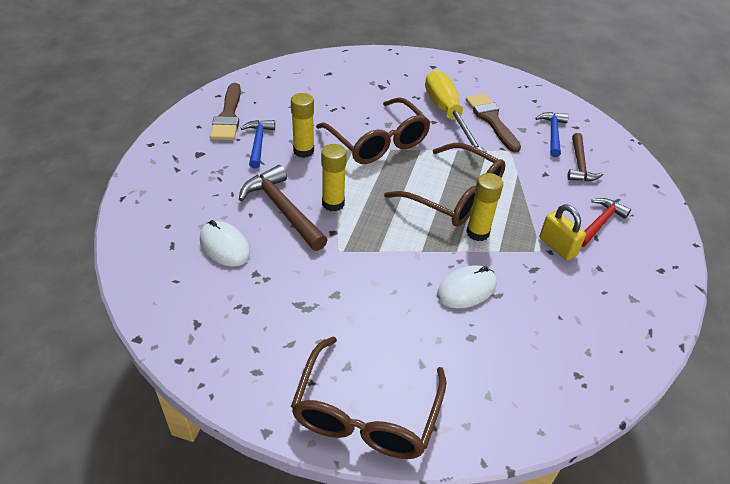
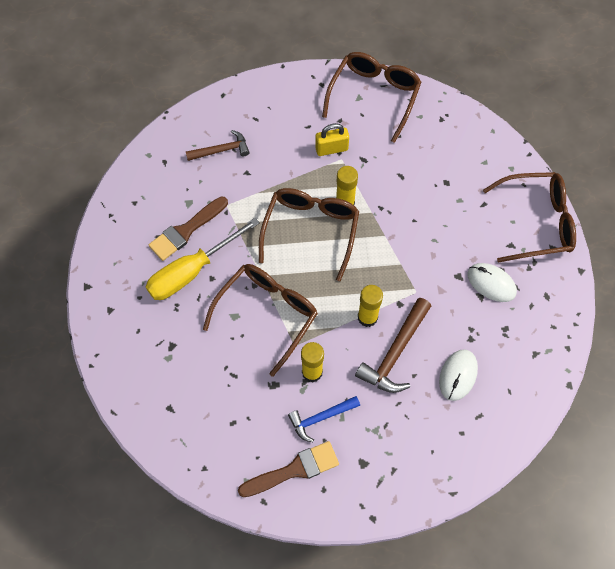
camera: 110 degrees left, 20 degrees up
white mouse [437,265,497,308] -> white mouse moved to [467,263,517,302]
blue hammer [535,112,569,157] -> none
yellow padlock [540,204,586,260] -> yellow padlock turned 45 degrees clockwise [315,123,349,156]
red hammer [581,198,631,247] -> none
none -> brown glasses [322,52,421,143]

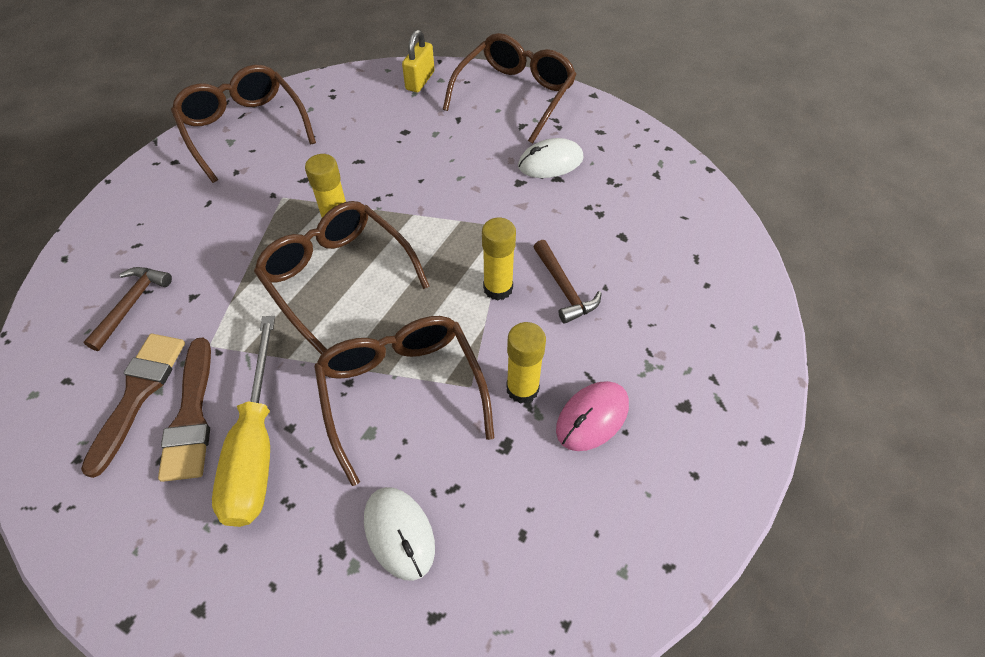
camera: 55 degrees left, 10 degrees down
brown brush [238,441,339,497] -> brown brush moved to [81,334,185,478]
blue hammer [288,396,360,442] -> pink mouse [556,381,629,451]
yellow padlock [315,123,349,156] -> yellow padlock moved to [402,30,435,92]
brown hammer [355,298,431,393] -> brown hammer [534,240,602,324], size x0.65
white mouse [439,349,478,401] -> white mouse moved to [364,487,435,581]

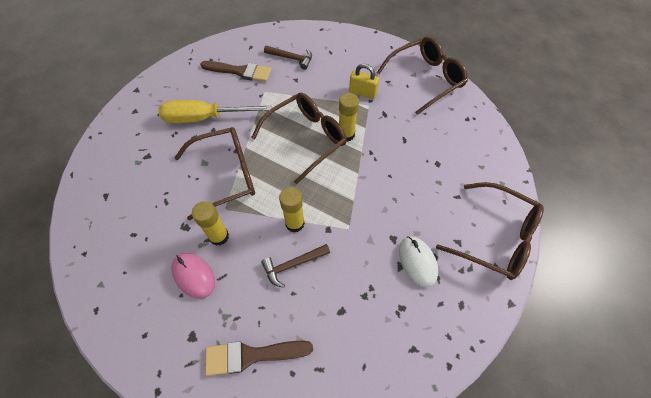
camera: 90 degrees right, 5 degrees up
brown brush [158,337,211,482] -> brown brush moved to [205,340,313,376]
white mouse [364,487,435,581] -> none
yellow padlock [402,30,435,92] -> yellow padlock moved to [349,64,379,99]

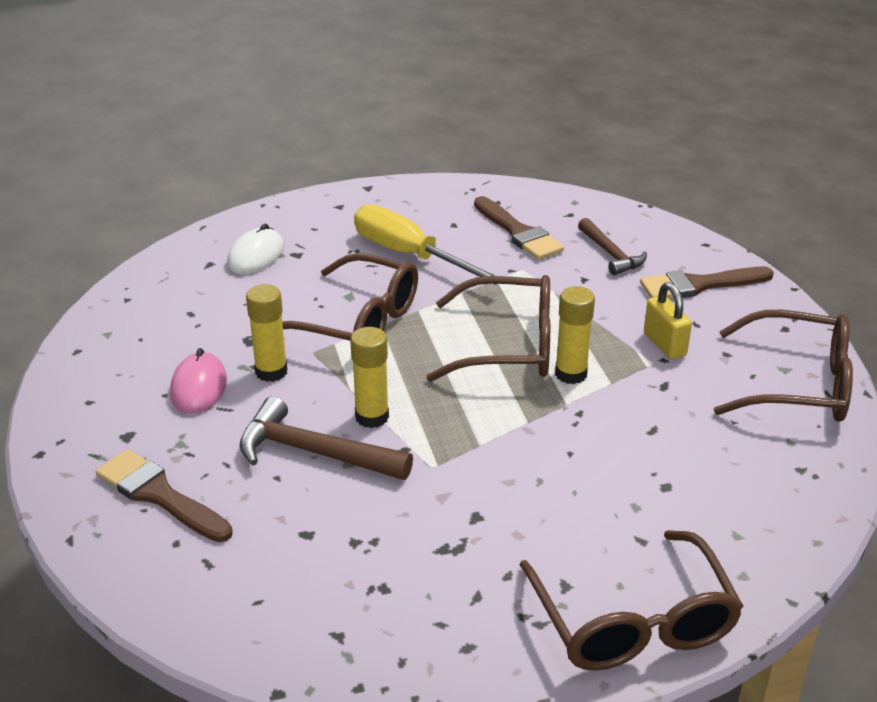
camera: 45 degrees right, 25 degrees down
brown hammer [261,244,330,288] -> brown hammer [239,396,413,480], size x1.53
white mouse [399,237,438,287] -> white mouse moved to [227,224,284,274]
none -> brown brush [640,267,774,299]

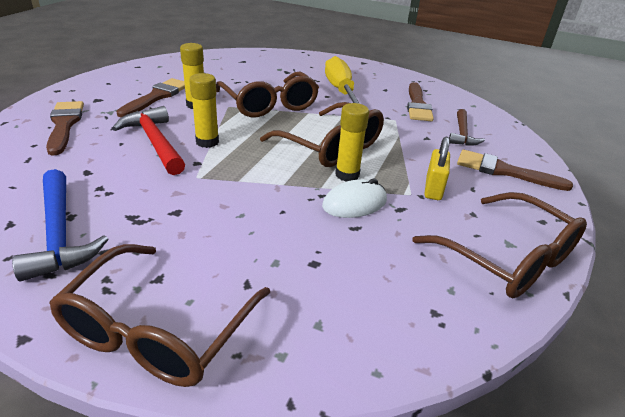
camera: 35 degrees right, 0 degrees up
pink mouse [170,348,227,414] -> brown brush [116,78,185,117]
white mouse [227,224,284,274] -> white mouse moved to [322,179,387,218]
brown hammer [239,396,413,480] -> red hammer [112,106,185,175]
none -> blue hammer [12,169,108,282]

